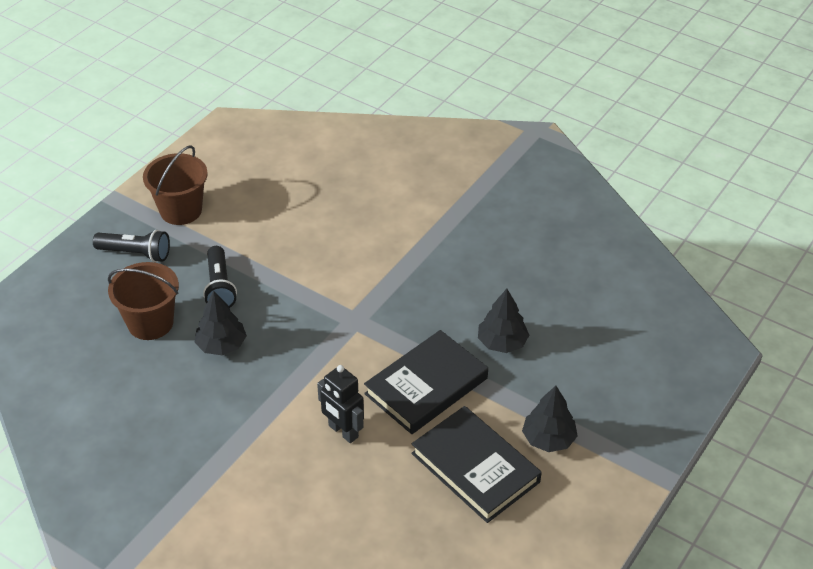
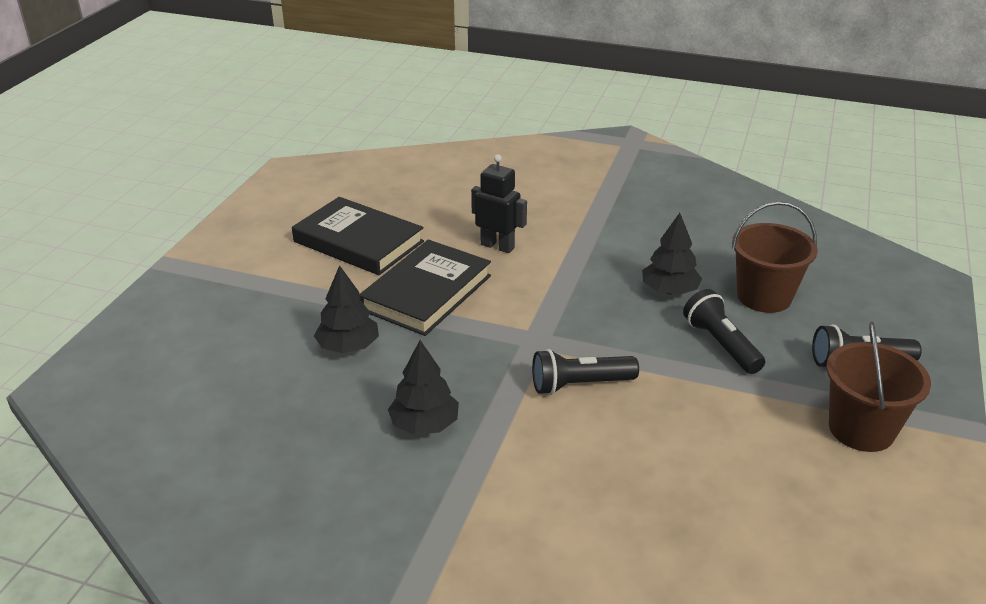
camera: 165 degrees right, 10 degrees down
black tree [522,386,578,452] -> black tree moved to [388,340,459,435]
none -> black flashlight [532,349,639,395]

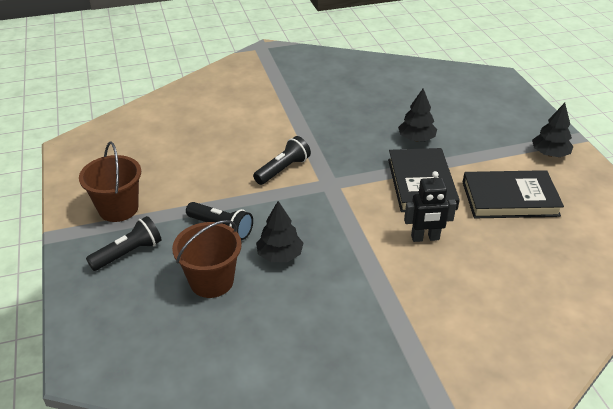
camera: 145 degrees right, 5 degrees up
black tree [388,340,459,435] -> black tree moved to [532,103,573,157]

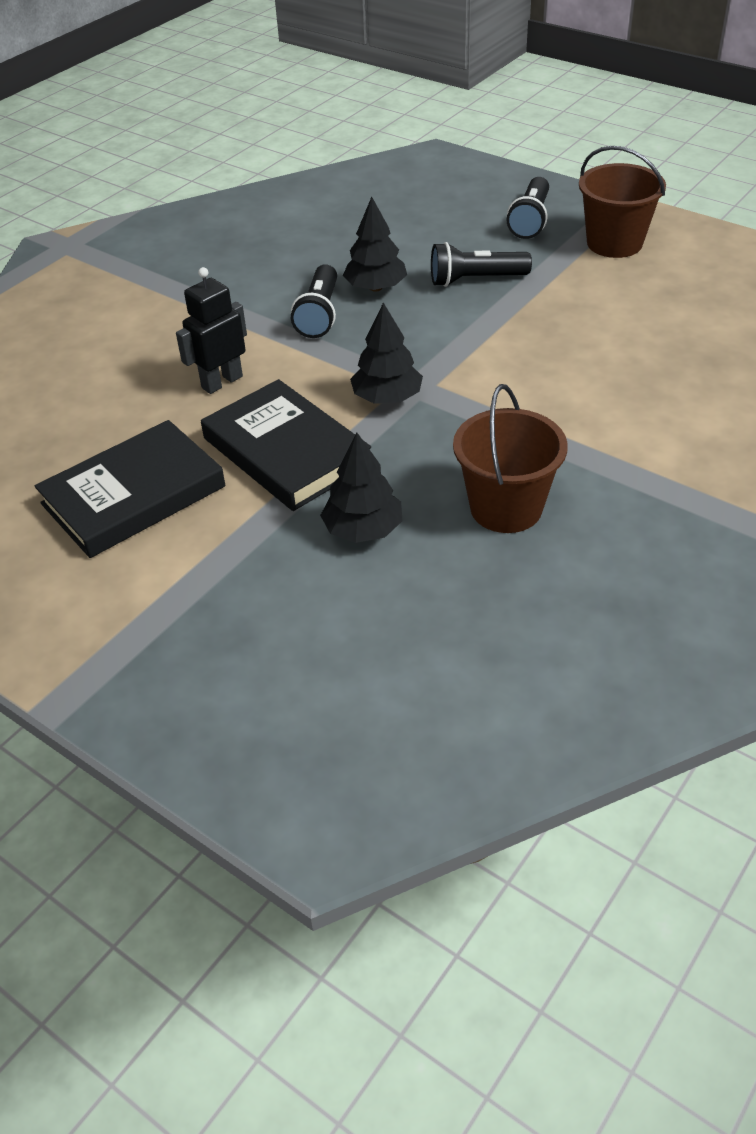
camera: 145 degrees right, 5 degrees up
brown bucket [172,220,242,298] -> brown bucket moved to [453,384,568,533]
black flashlight [253,136,311,185] -> black flashlight moved to [291,264,337,338]
black tree [532,103,573,157] -> black tree moved to [350,302,423,404]

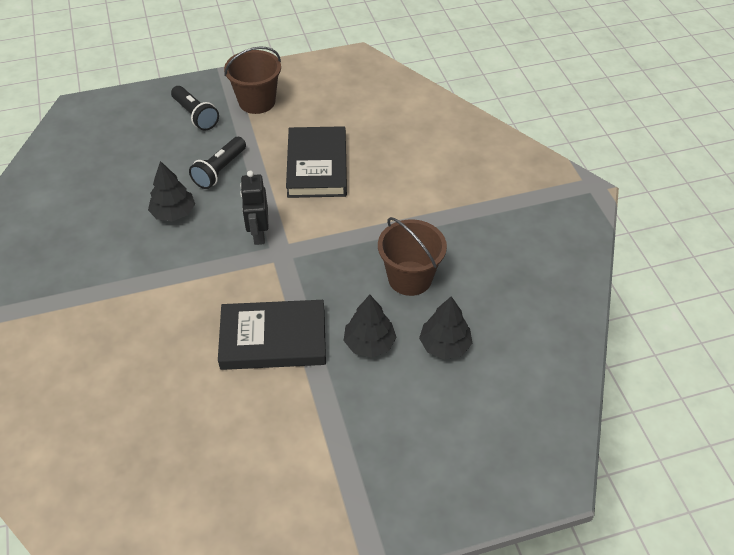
camera: 55 degrees left, 5 degrees up
black book [35,420,225,558] -> black book moved to [286,126,347,198]
black robot [176,267,247,394] -> black robot moved to [240,170,268,245]
black flashlight [291,264,337,338] -> none
black tree [350,302,423,404] -> black tree moved to [419,296,472,359]

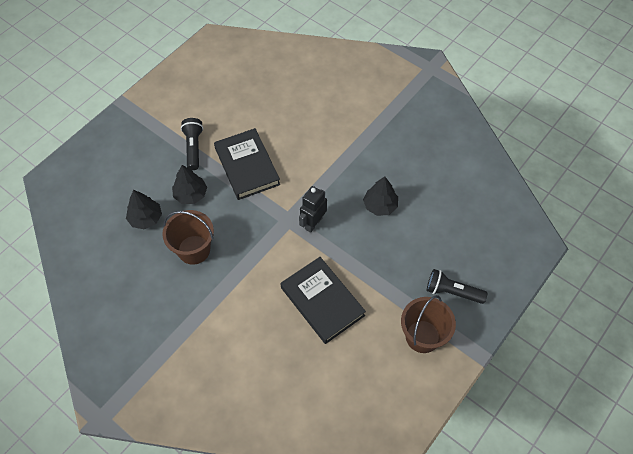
camera: 145 degrees right, 10 degrees up
black flashlight [189,137,246,189] -> black flashlight moved to [181,118,203,170]
black book [218,300,326,370] -> black book turned 75 degrees counterclockwise [214,128,280,200]
black robot [240,170,268,245] -> black robot turned 105 degrees counterclockwise [299,186,327,233]

